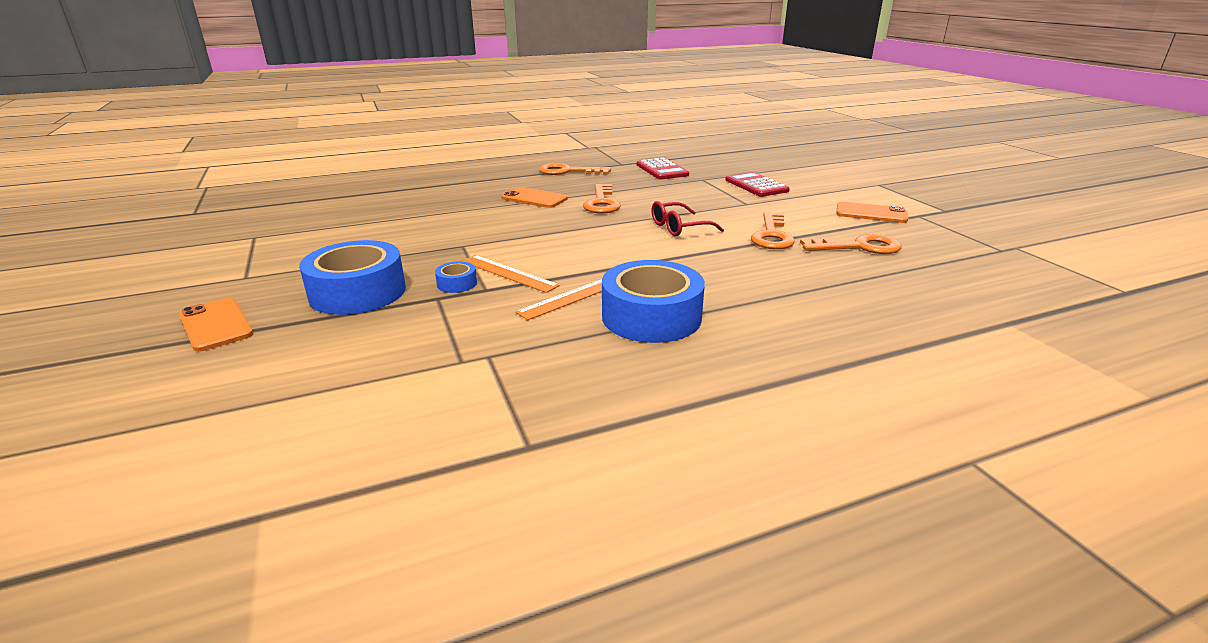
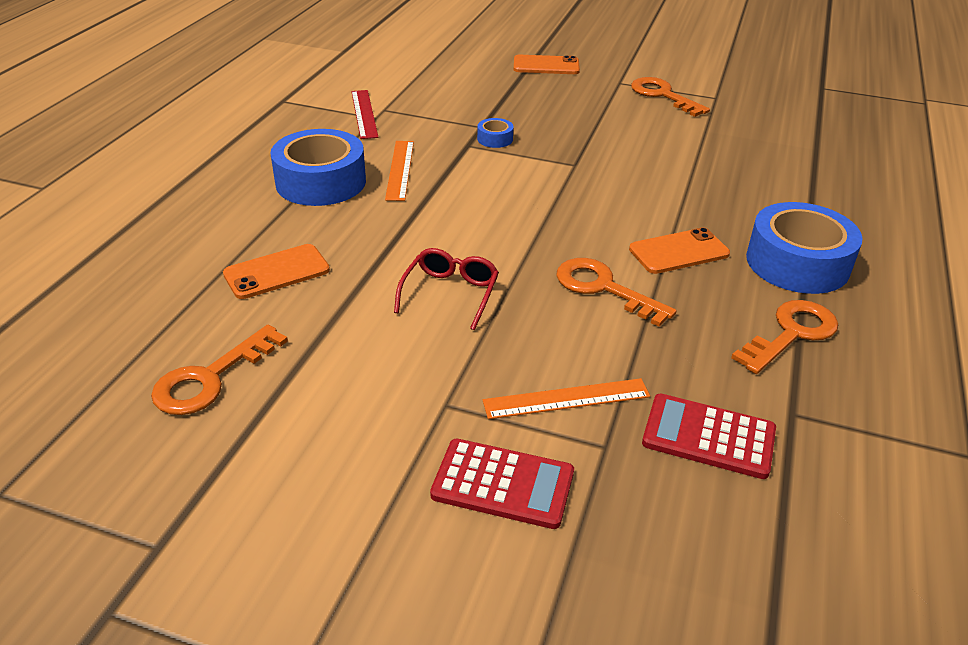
camera: 130 degrees right, 10 degrees up
blue tape [299,240,406,315] -> blue tape moved to [746,202,863,294]
orange ruler [462,255,560,293] -> orange ruler moved to [483,378,650,419]
orange key [751,212,795,249] -> orange key moved to [631,77,710,117]
orange phone [837,202,908,223] -> orange phone moved to [223,244,330,299]
none -> red ruler [351,90,378,139]

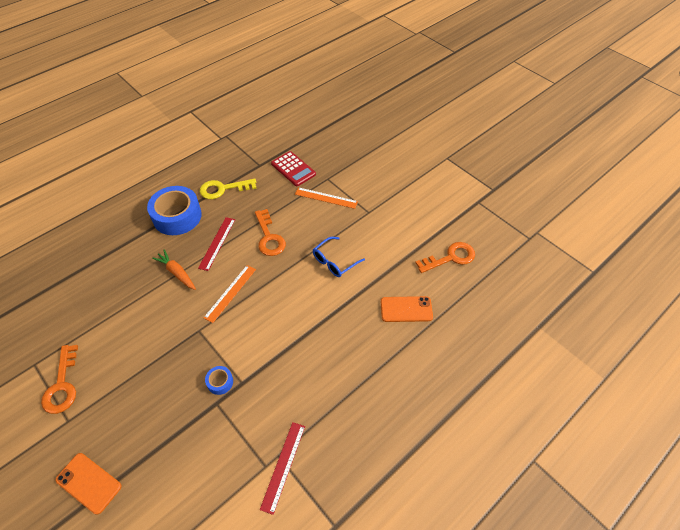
camera: 150 degrees left, 15 degrees up
blue tape [271,129,366,206] -> none
orange ruler [385,141,414,201] -> orange ruler moved to [203,265,256,323]
red glasses [394,248,499,330] -> blue glasses [313,237,365,277]
red calculator [430,439,574,529] -> none
orange phone [629,227,730,274] -> red ruler [198,217,235,271]
orange key [731,300,838,374] -> yellow key [200,178,257,199]
none -> orange carrot [152,250,196,290]

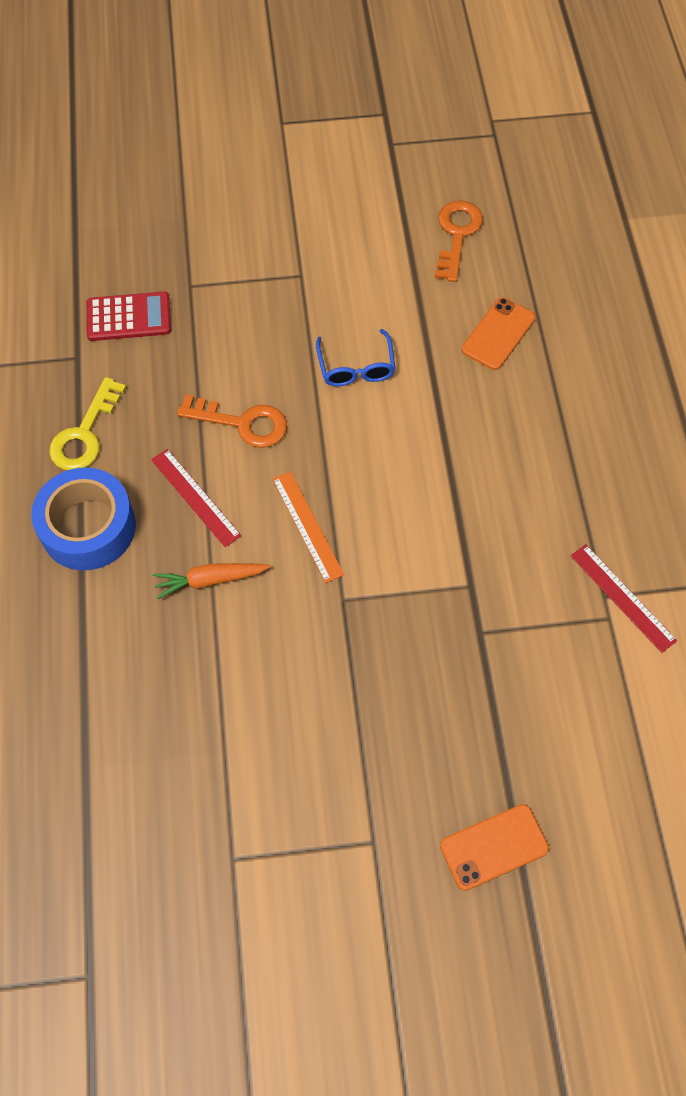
camera: 55 degrees left, 10 degrees up
orange key [41,345,78,414] -> none
blue tape [205,366,233,395] -> none
orange ruler [295,187,358,209] -> none

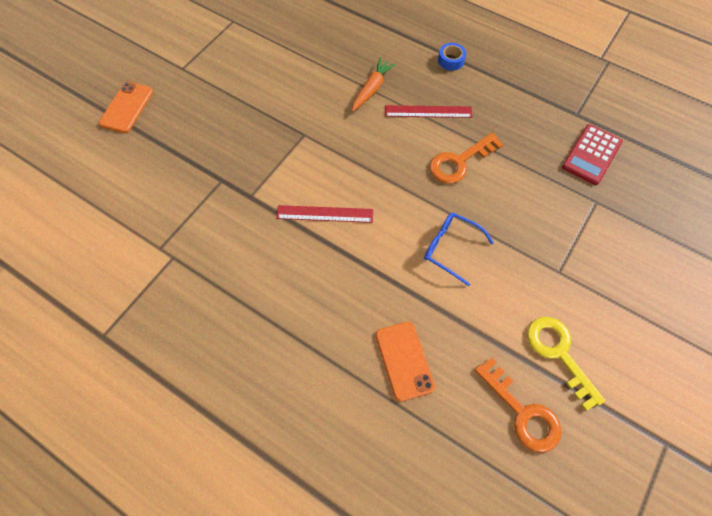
camera: 130 degrees right, 0 degrees up
blue tape [31,467,136,571] -> blue tape [438,43,466,71], size x0.44
yellow key [49,377,127,470] -> yellow key moved to [527,317,605,411]
orange ruler [272,471,344,583] -> none
red ruler [571,544,677,653] -> red ruler moved to [276,205,373,223]

